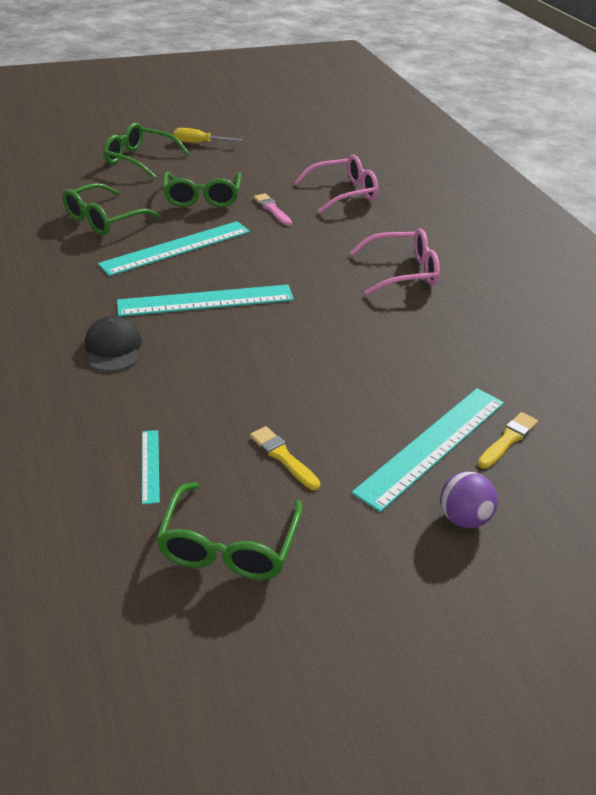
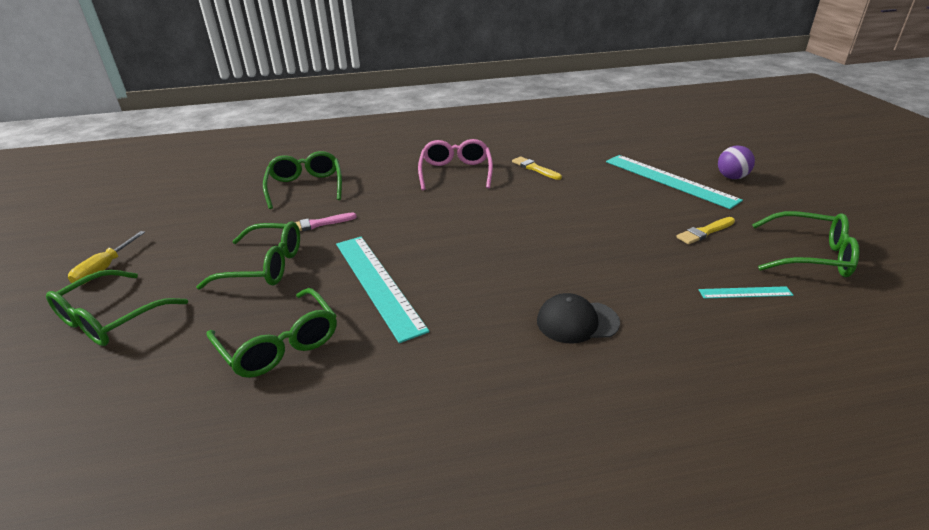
camera: 80 degrees left, 5 degrees down
turquoise ruler [117,284,294,317] -> none
pink glasses [295,155,378,213] -> green glasses [263,151,342,209]
yellow brush [478,412,538,469] -> yellow brush moved to [512,156,562,180]

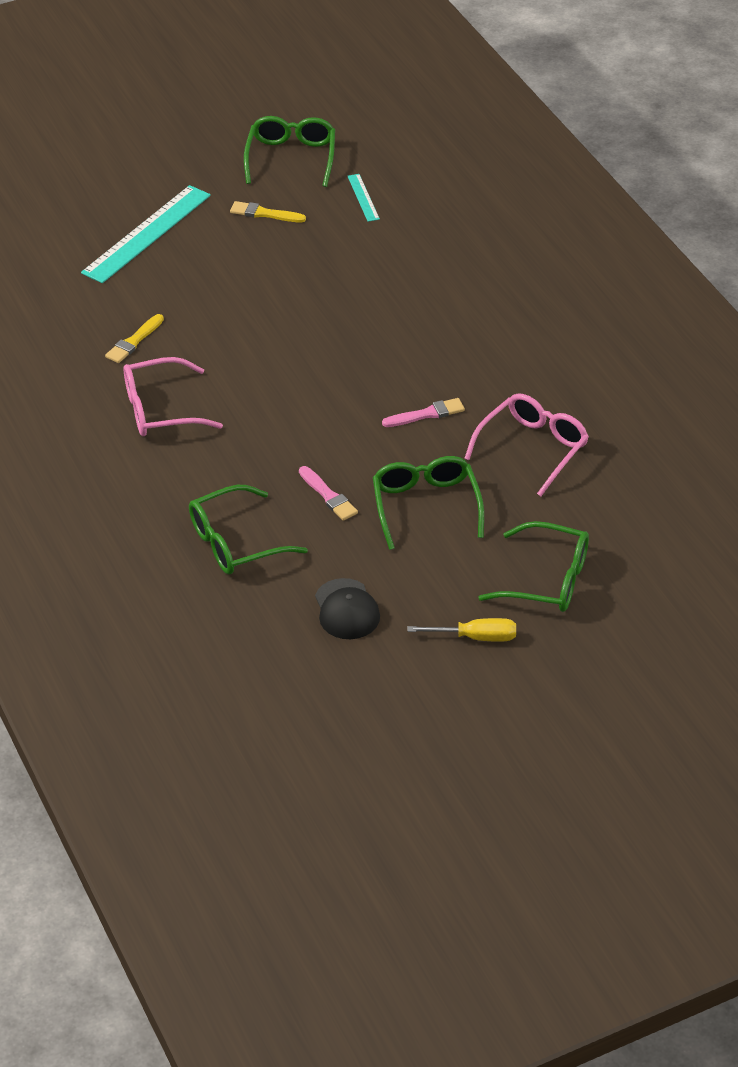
camera: 105 degrees left, 10 degrees up
green glasses [206,288,337,378] -> pink glasses [464,393,589,496]
turquoise ruler [336,237,429,343] -> pink brush [382,398,465,427]
black cap [537,293,620,344] -> black cap moved to [315,578,380,639]
yellow brush [676,217,735,244] -> yellow brush turned 150 degrees clockwise [230,201,306,222]
purple ball [718,145,755,179] -> none

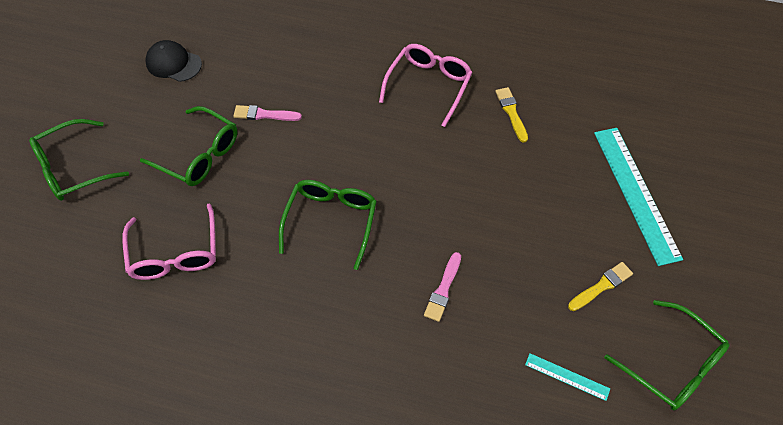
camera: 130 degrees right, 15 degrees up
green glasses [189,485,308,574] -> green glasses moved to [279,180,377,270]
pink brush [382,398,465,427] -> pink brush moved to [424,252,461,322]
yellow screwdriver [407,618,516,642] -> none

